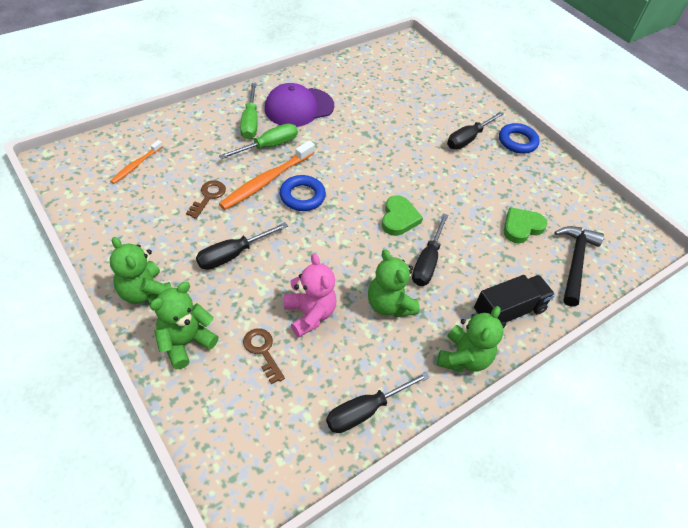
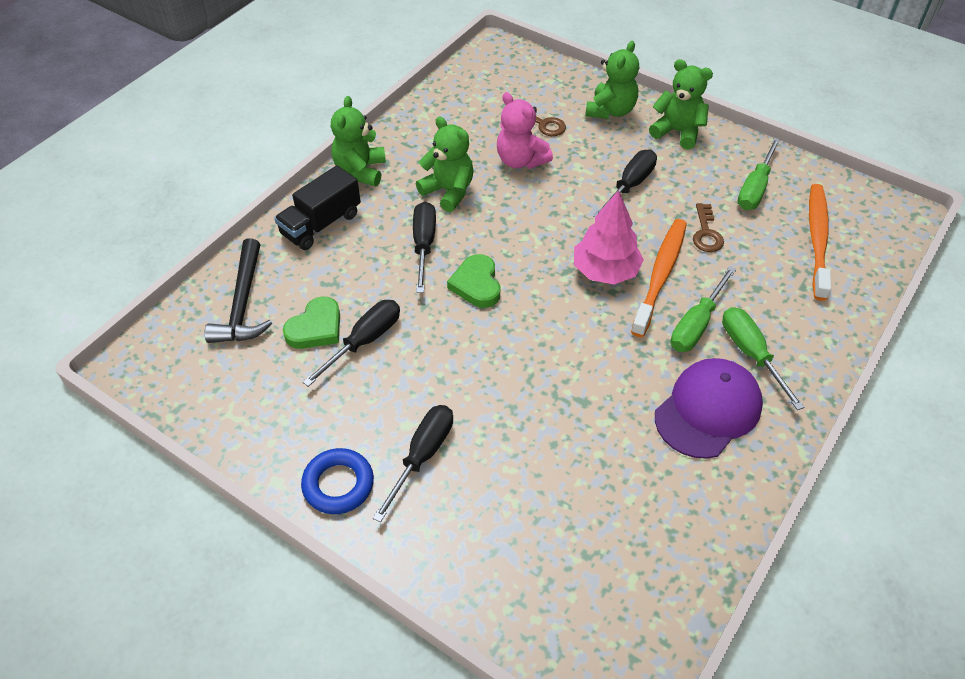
camera: 165 degrees right, 0 degrees up
orange toothbrush [110,140,163,184] -> orange toothbrush [809,184,831,301], size x1.78
blue ring [280,175,326,211] -> pink tree [574,190,644,285]
black screwdriver [326,372,430,433] -> black screwdriver moved to [303,300,400,387]
none -> green screwdriver [737,138,780,210]

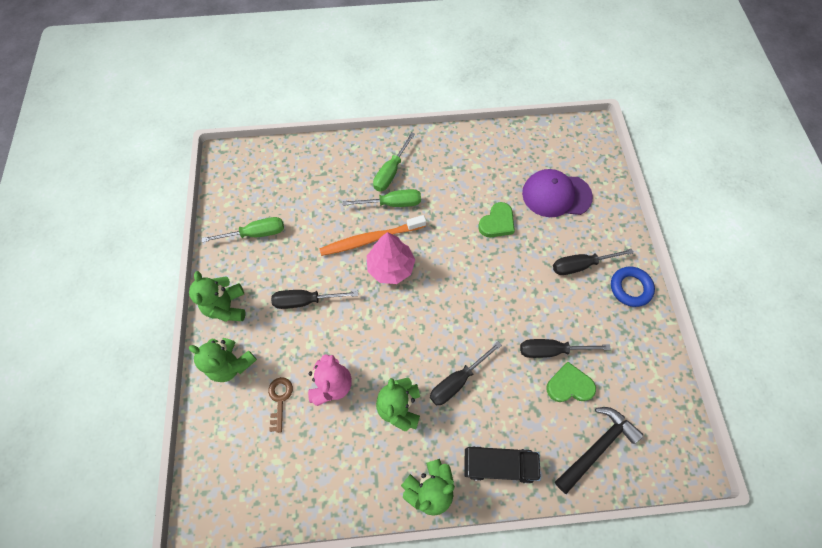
camera: 130 degrees left, 15 degrees up
green heart [447,254,501,308] -> green heart moved to [478,202,515,238]
green teddy bear [585,41,639,119] -> green teddy bear turned 135 degrees counterclockwise [189,338,257,382]
purple cap [655,358,763,459] -> purple cap moved to [522,169,593,217]
brown key [693,203,724,252] -> none
orange toothbrush [809,184,831,301] -> none

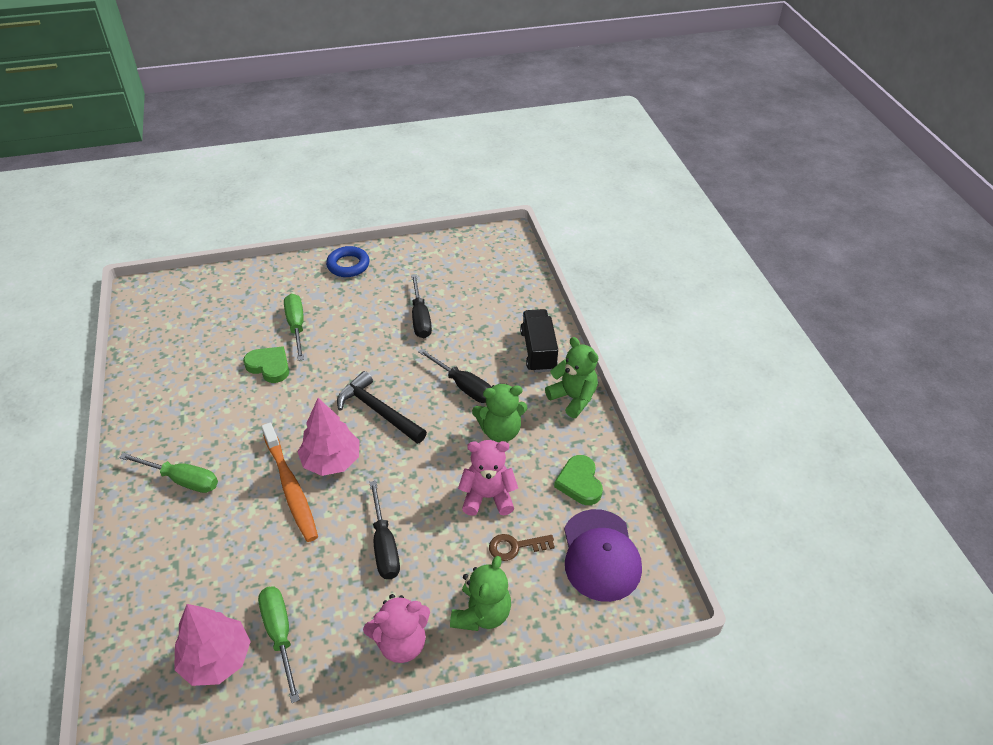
camera: 100 degrees left, 20 degrees down
green teddy bear [189,271,245,322] -> pink teddy bear [363,594,430,663]
green screwdriver [342,189,421,207] -> green screwdriver moved to [284,294,304,361]
purple cap [522,169,593,217] -> purple cap moved to [564,509,642,602]
green heart [546,362,596,402] -> green heart moved to [554,455,603,505]
black screwdriver [553,249,634,275] -> none
black hammer [555,407,643,494] -> black hammer moved to [337,371,427,444]
none -> pink tree [174,604,251,686]

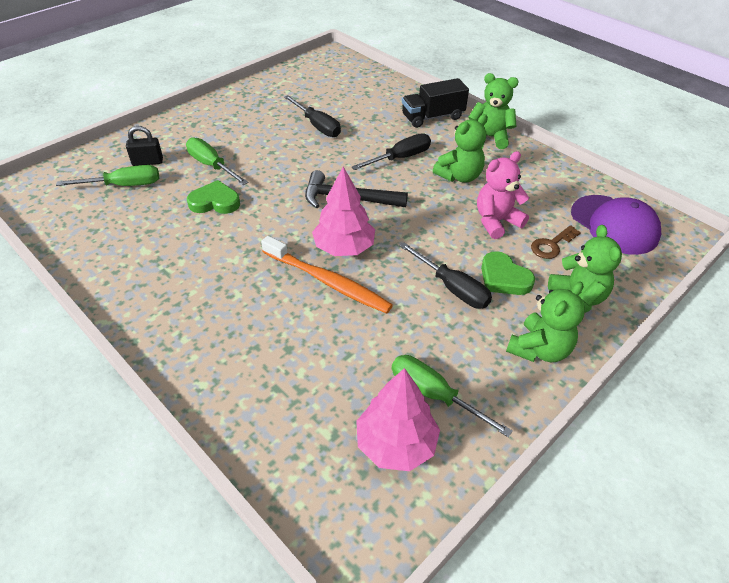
camera: 30 degrees left, 0 degrees up
green screwdriver [119,453,218,493] -> green screwdriver moved to [56,165,159,186]
blue ring [326,246,369,277] -> none
pink teddy bear [363,594,430,663] -> green teddy bear [506,281,585,362]
black screwdriver [418,349,492,403] -> black screwdriver turned 45 degrees counterclockwise [352,133,431,170]
black truck [520,309,558,373] -> black truck turned 75 degrees counterclockwise [402,78,469,128]
green heart [554,455,603,505] -> green heart moved to [481,251,535,295]
none -> black padlock [126,126,163,166]

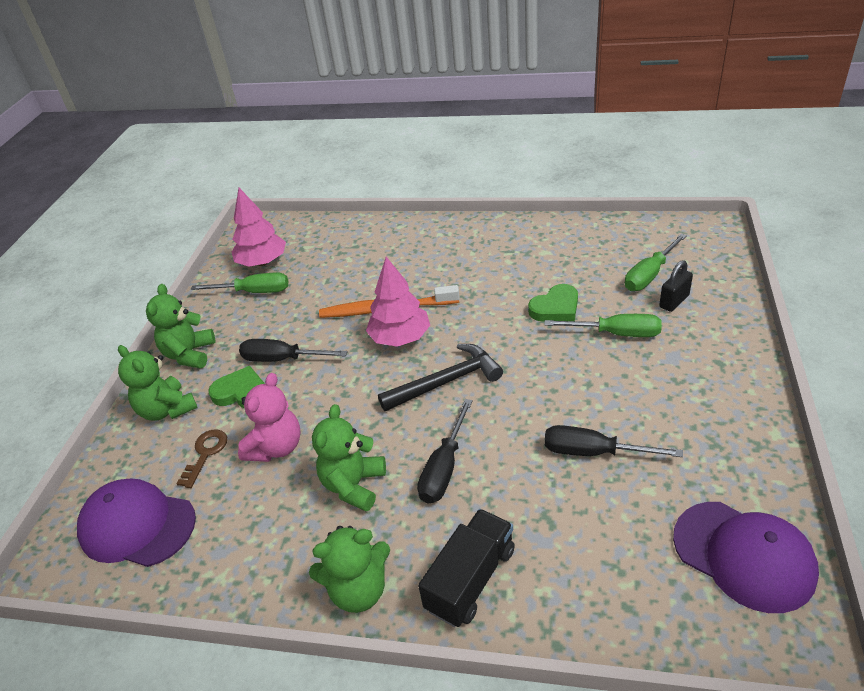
camera: 150 degrees right, 5 degrees down
none -> purple cap [673,502,819,613]

